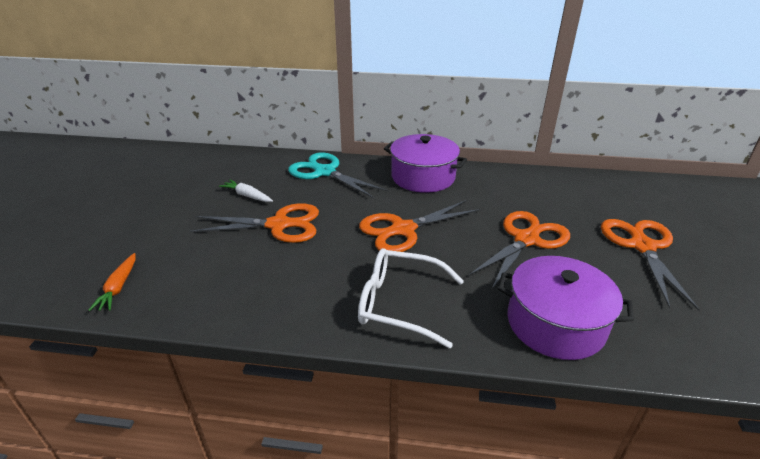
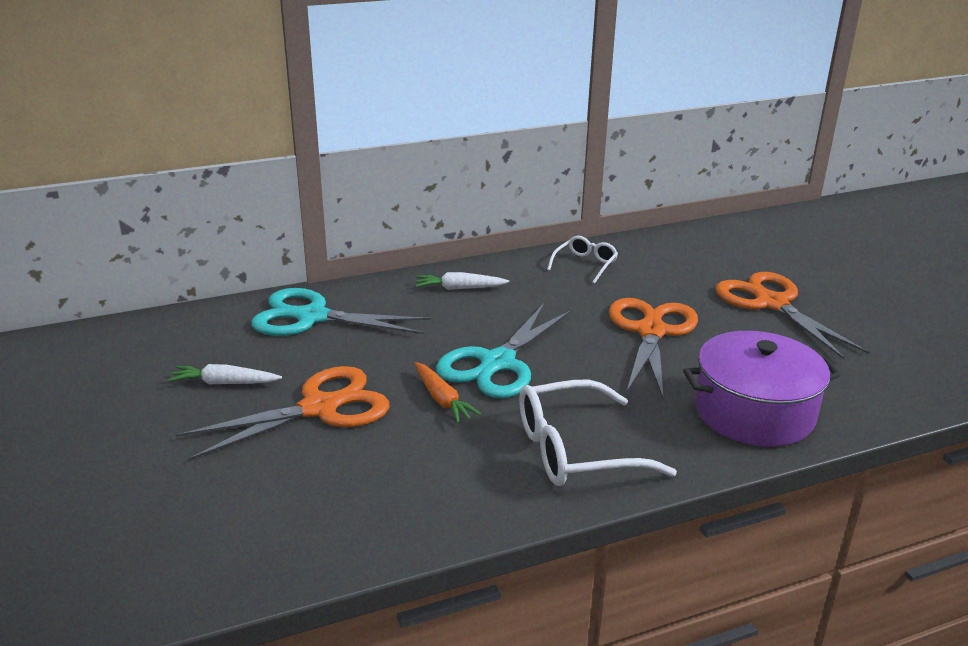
camera: 30 degrees left, 5 degrees down
orange carrot [89,253,135,311] -> orange carrot moved to [414,362,481,423]
orange scissors [359,200,481,252] -> turquoise scissors [436,304,572,398]
purple pot [384,134,467,193] -> white carrot [416,272,509,290]
none -> white glasses [547,236,618,284]

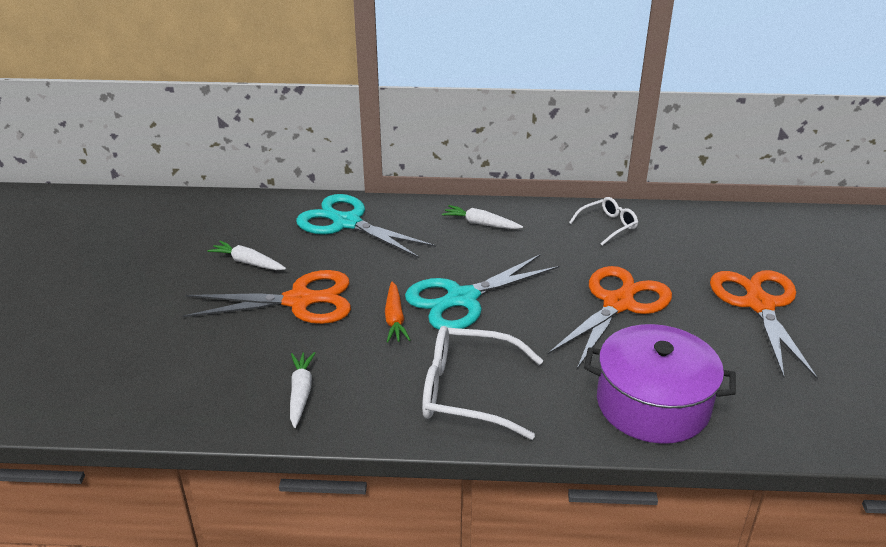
camera: 25 degrees right, 5 degrees up
none -> white carrot [290,352,315,428]

